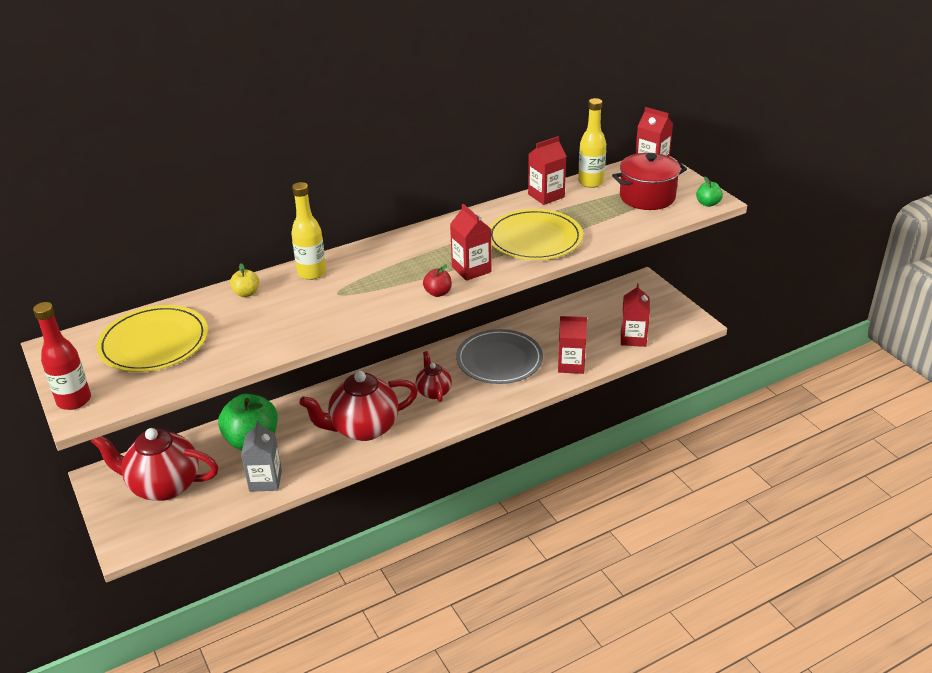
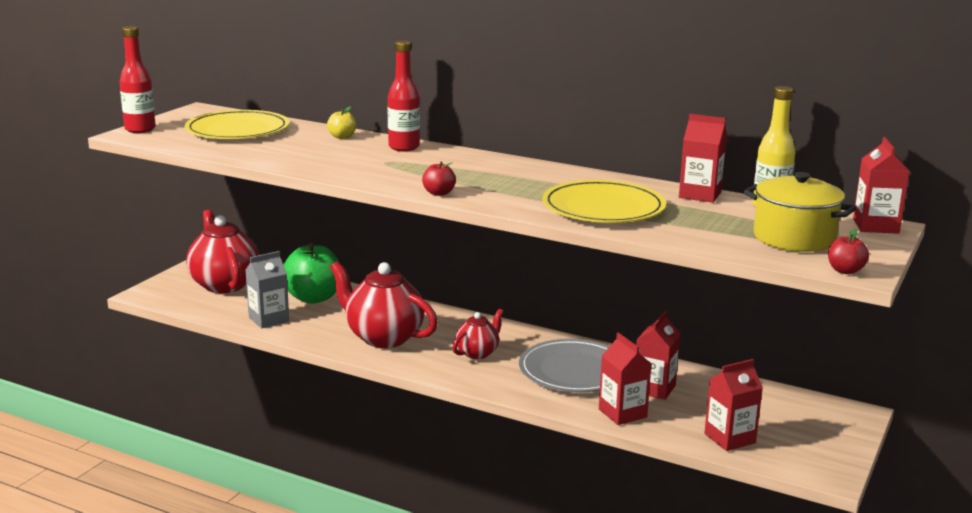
camera: 55 degrees right, 15 degrees down
yellow bottle [291,182,326,280] -> red bottle [387,40,420,151]
red carton [450,204,492,281] -> red carton moved to [636,311,680,400]
red pot [612,153,687,210] -> yellow pot [744,172,856,252]
green apple [696,177,723,207] -> red apple [828,229,869,274]

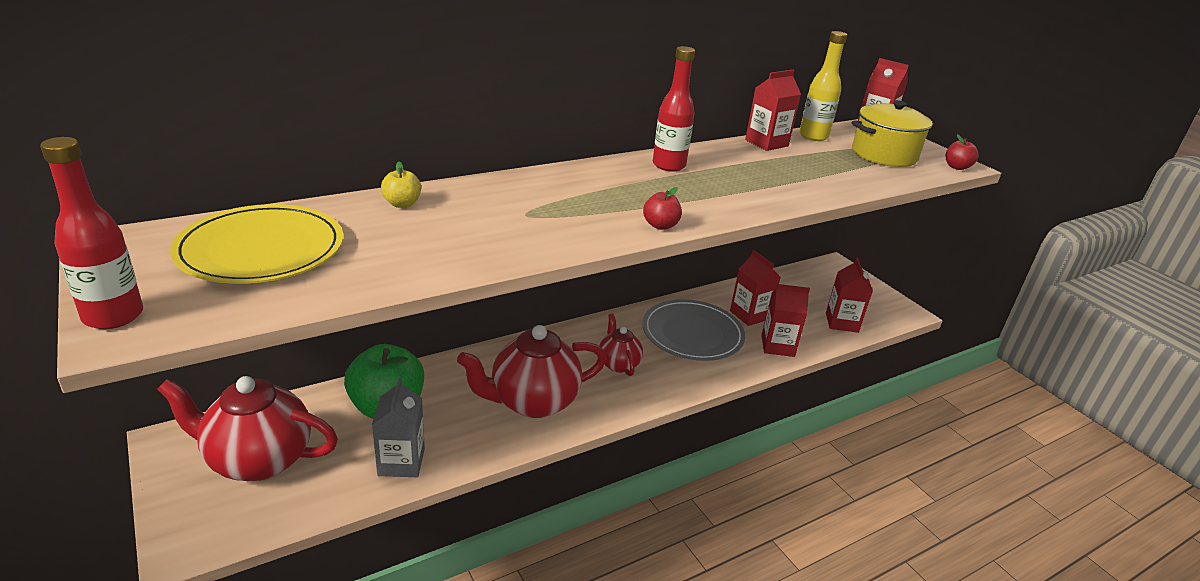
camera: 60 degrees left, 10 degrees up
red bottle [387,40,420,151] -> red bottle moved to [653,46,695,172]
yellow plate [542,180,666,223] -> none

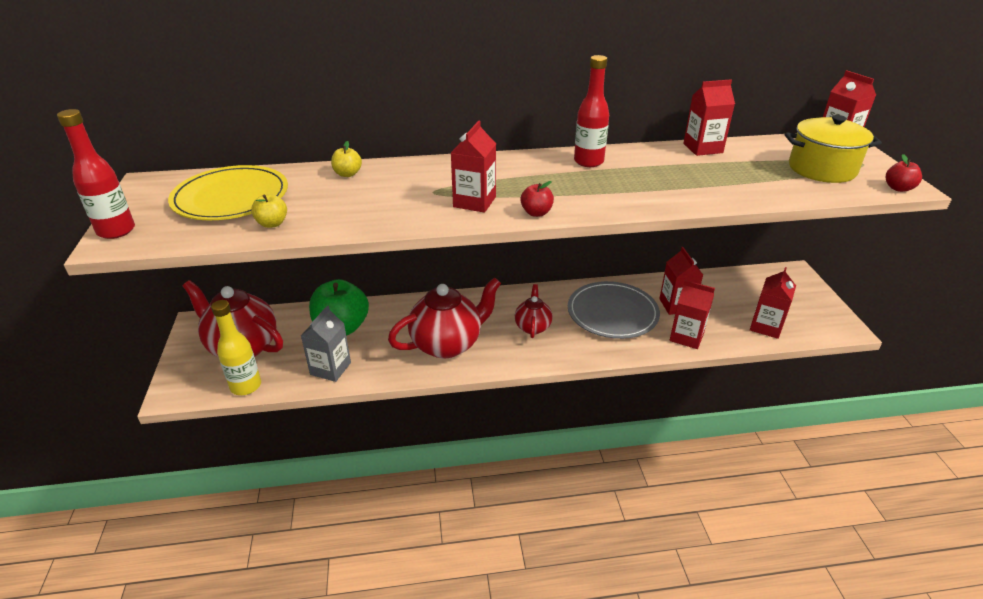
camera: 25 degrees right, 5 degrees up
red teapot [457,325,606,418] -> red teapot turned 150 degrees clockwise [388,277,501,358]
yellow bottle [799,31,847,141] -> yellow bottle moved to [211,300,261,395]
none -> yellow apple [251,194,287,228]
none -> red carton [451,121,496,213]

